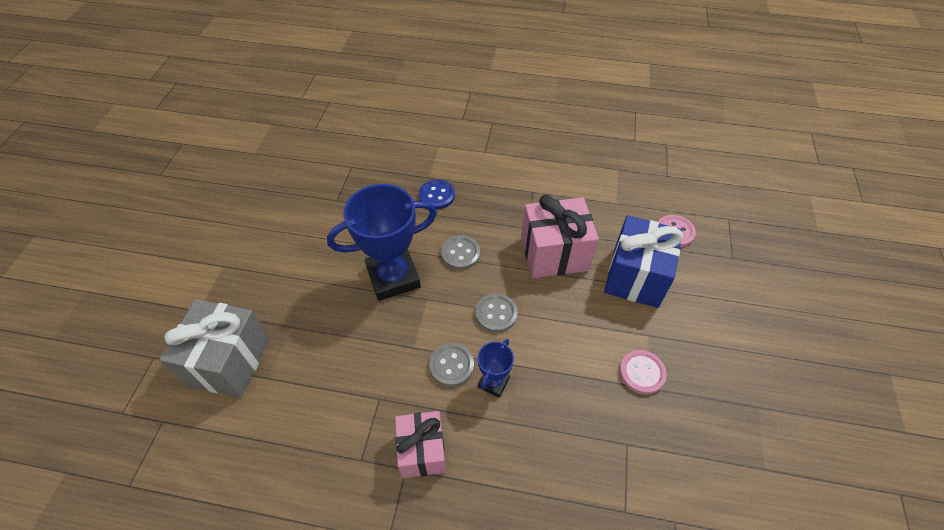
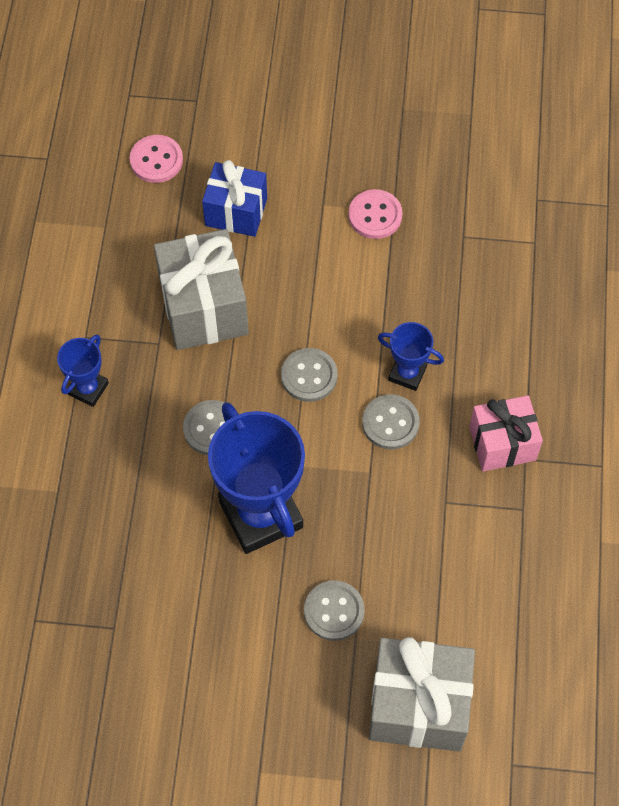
camera: 95 degrees left, 10 degrees up
blue button [419,179,455,209] -> none
pink gift [521,195,599,278] -> grey gift [154,229,249,350]
blue gift [604,215,683,308] -> blue gift [202,160,267,237], size x0.66
none -> blue trophy [57,335,109,407]
none -> grey button [304,580,365,641]

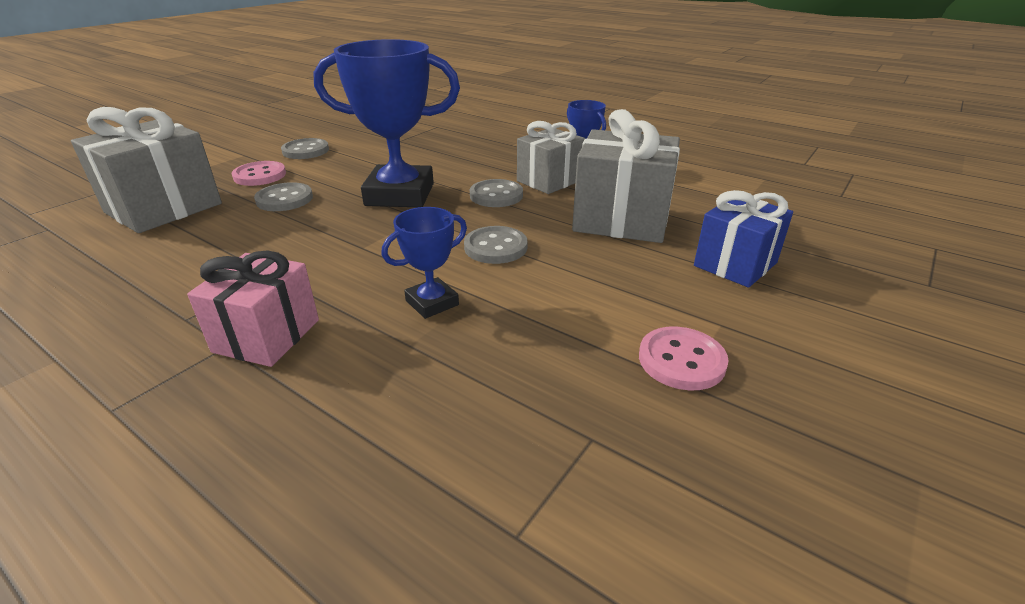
camera: 120 degrees right, 30 degrees down
pink button [130,135,183,183] -> pink button moved to [232,161,286,186]
grey button [362,394,420,449] -> grey button moved to [281,138,329,159]
none -> grey gift [517,121,585,194]

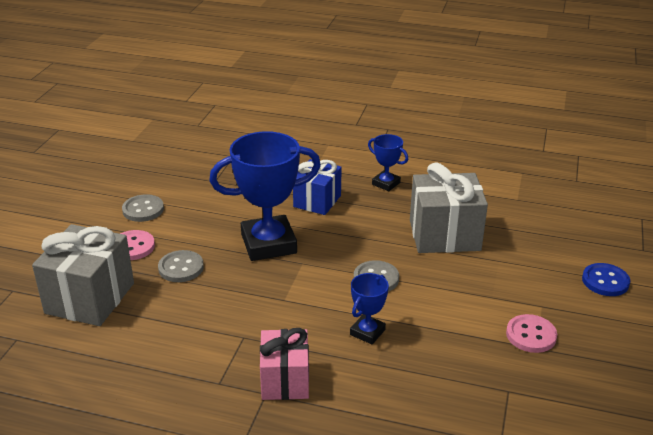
camera: 20 degrees left, 0 degrees up
grey button [470,179,523,207] -> none
grey gift [517,121,585,194] -> none
blue gift [694,190,793,288] -> blue gift moved to [293,159,342,215]
none -> blue button [582,263,630,296]

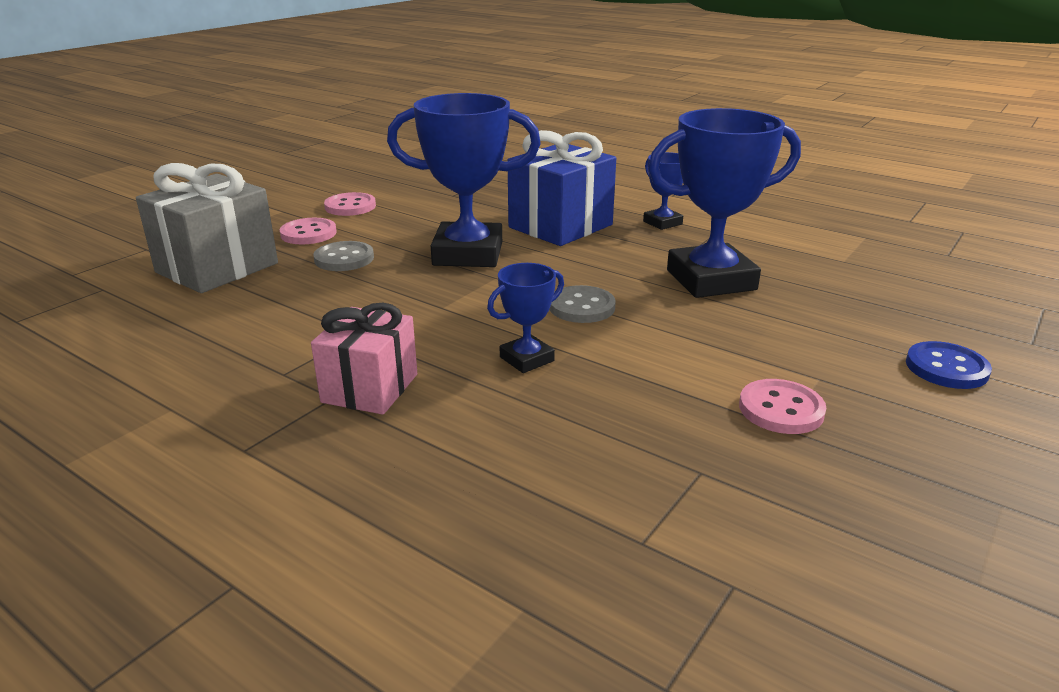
camera: 20 degrees right, 5 degrees down
grey button [122,194,164,222] -> pink button [324,192,376,216]
blue gift [293,159,342,215] -> blue gift [507,130,616,246], size x1.52
grey gift [410,162,488,253] -> blue trophy [648,108,801,298]

